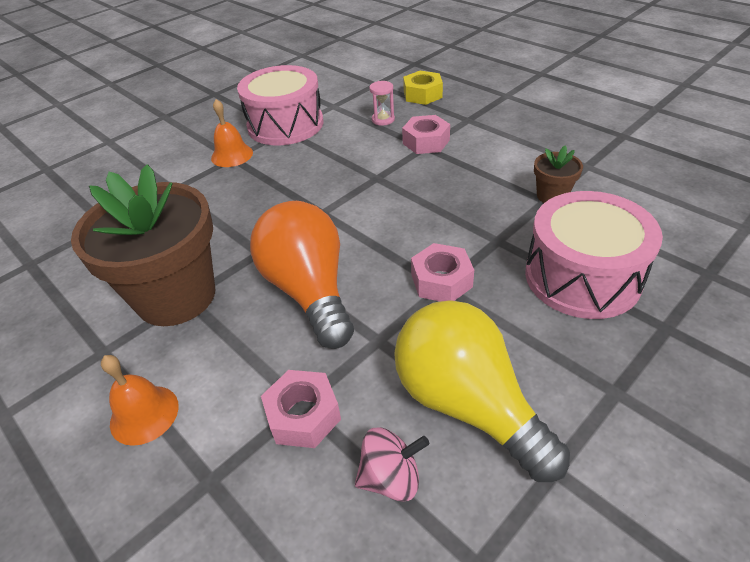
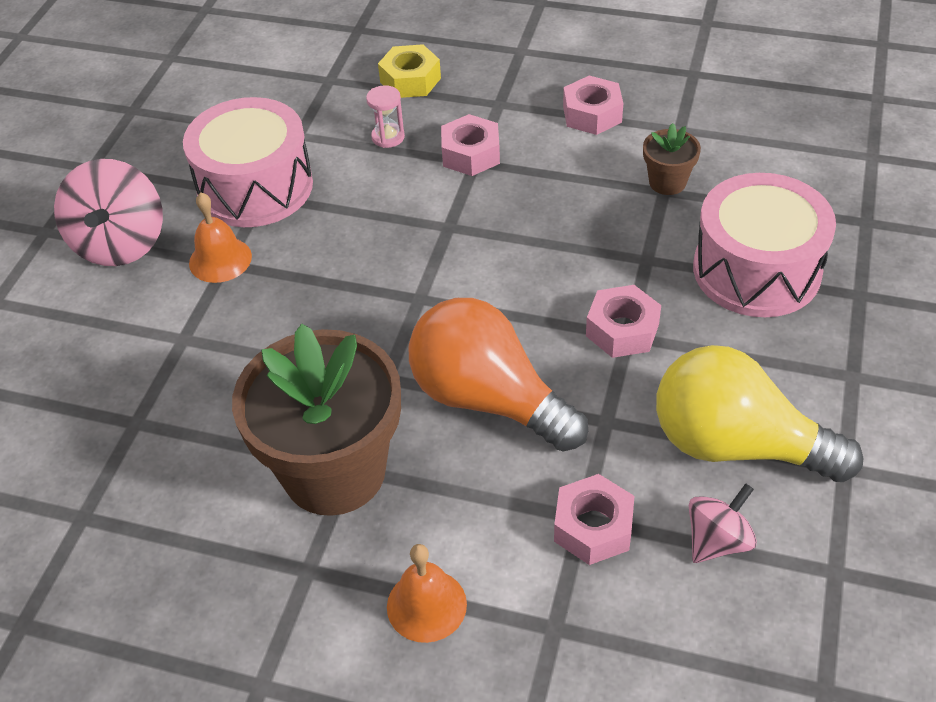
camera: 30 degrees left, 5 degrees up
none -> pink spinning top [54,159,163,266]
none -> pink nut [563,76,623,135]

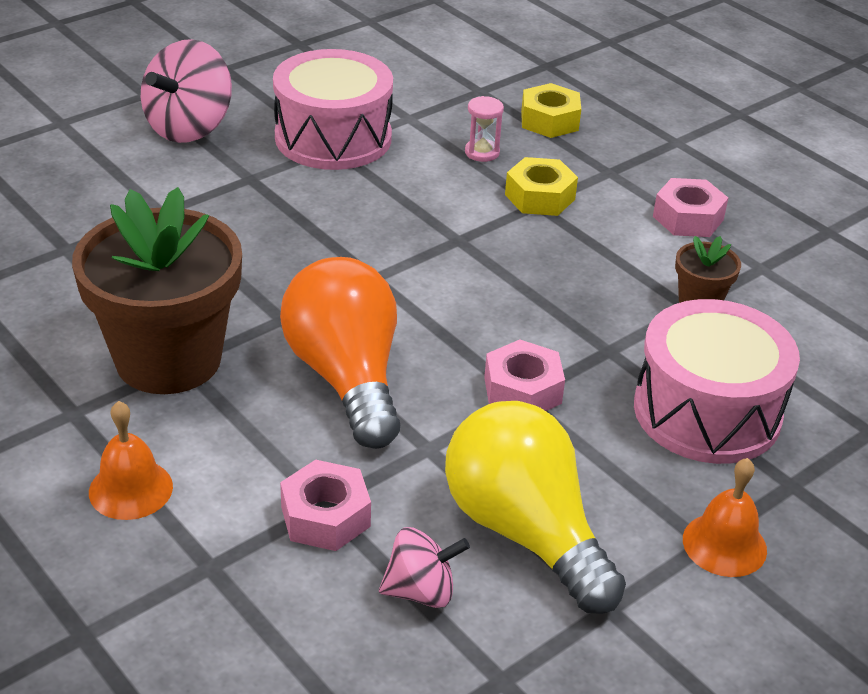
camera: 30 degrees right, 10 degrees down
orange bell [189,193,252,283] -> orange bell moved to [683,458,767,577]
pink nut [441,114,500,176] -> yellow nut [505,157,578,216]

